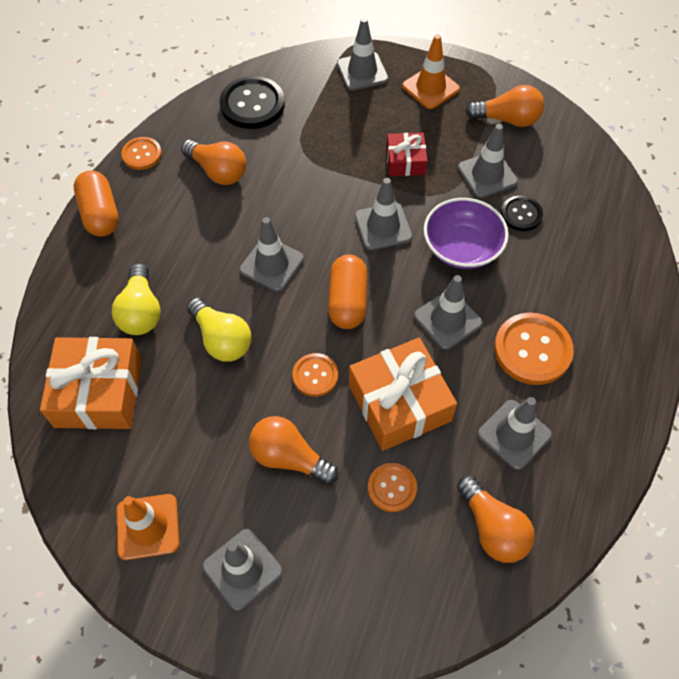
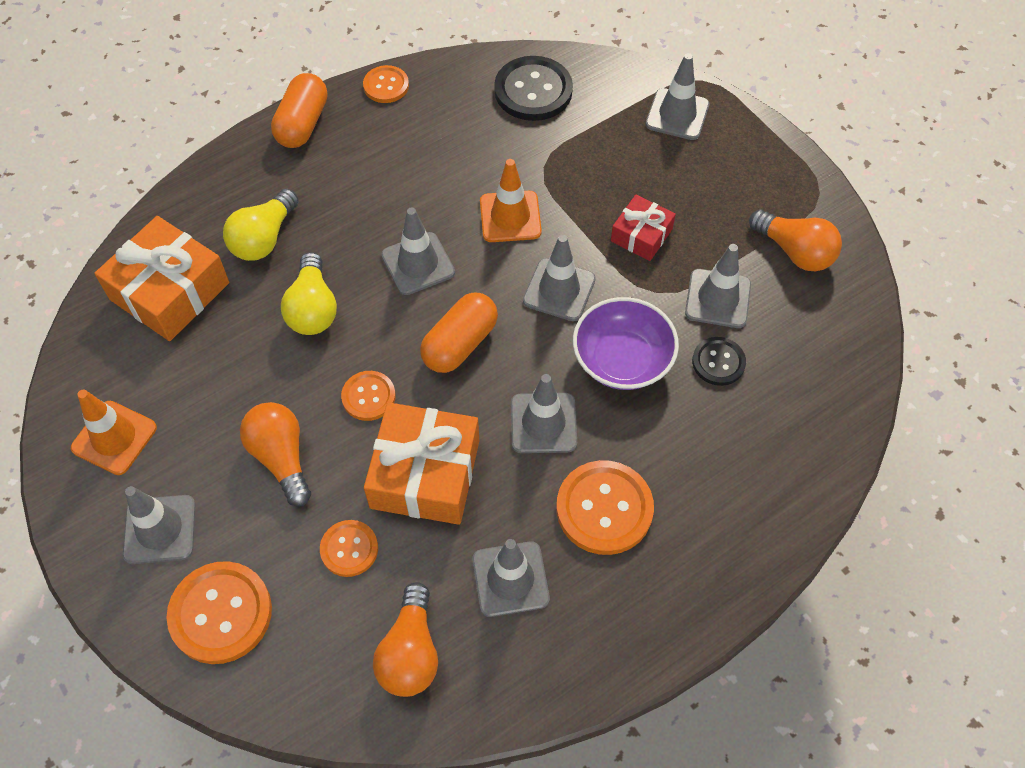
camera: 35 degrees right, 0 degrees up
orange light bulb [181,140,246,185] -> none
orange traffic cone [402,34,460,109] -> orange traffic cone moved to [480,159,542,242]
none -> orange button [167,561,272,664]

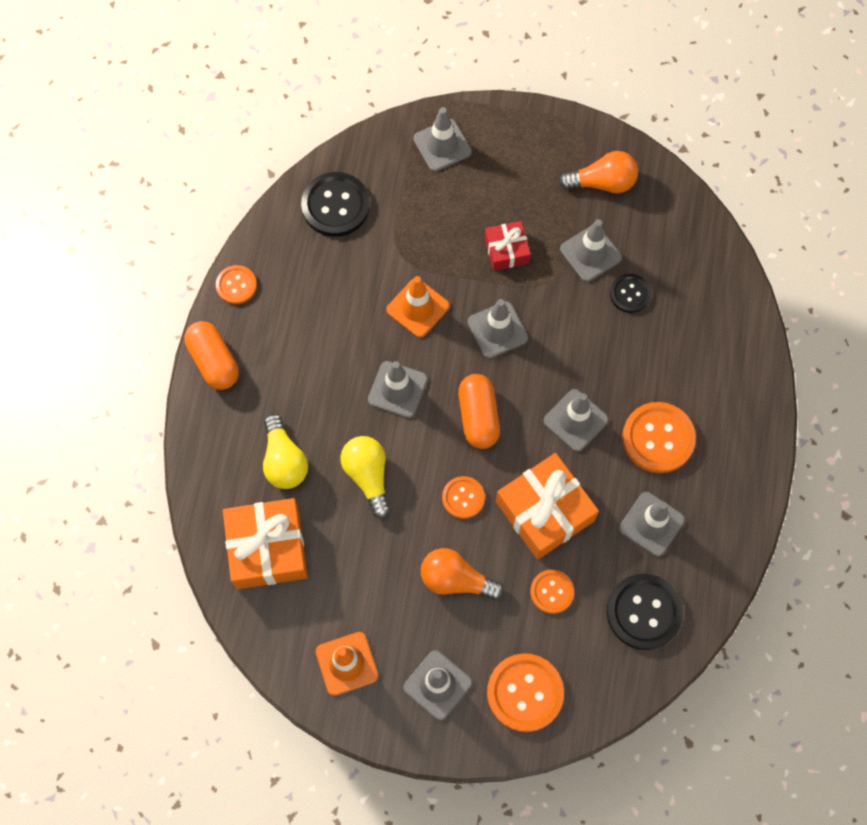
camera: 45 degrees left, 10 degrees up
yellow light bulb [281,252,337,335] -> yellow light bulb turned 150 degrees counterclockwise [341,436,391,519]
orange light bulb [373,582,438,697] -> black button [607,574,683,650]
purple bowl [573,297,679,390] -> none

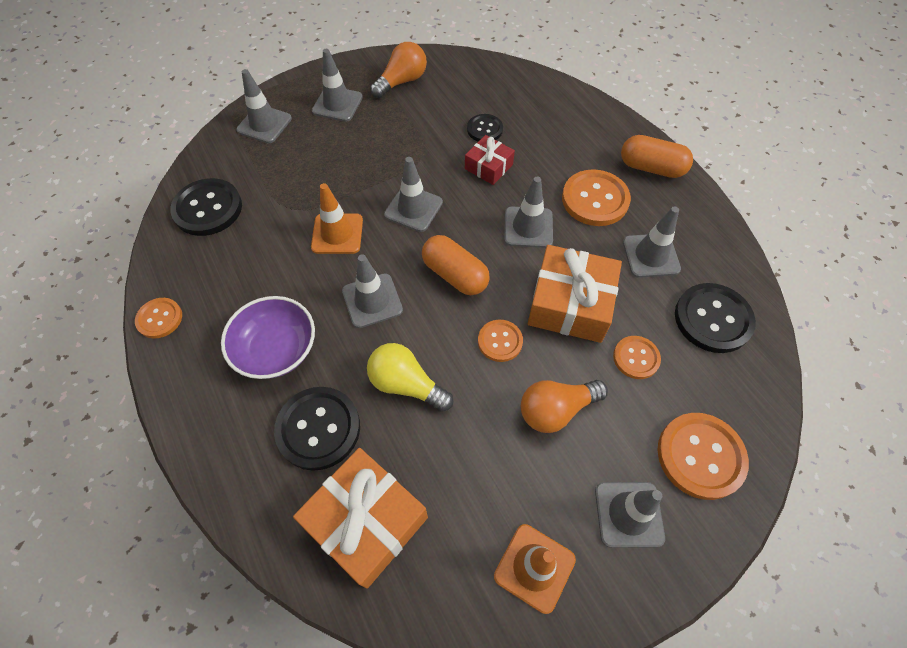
camera: 40 degrees left, 10 degrees down
orange capsule [185,321,239,390] -> orange capsule moved to [621,135,693,178]
yellow light bulb [263,414,308,489] -> black button [274,387,360,471]
red gift [485,221,531,271] -> red gift moved to [465,135,515,185]
grey traffic cone [560,219,622,282] -> grey traffic cone moved to [312,49,363,122]
none -> purple bowl [221,296,315,379]

